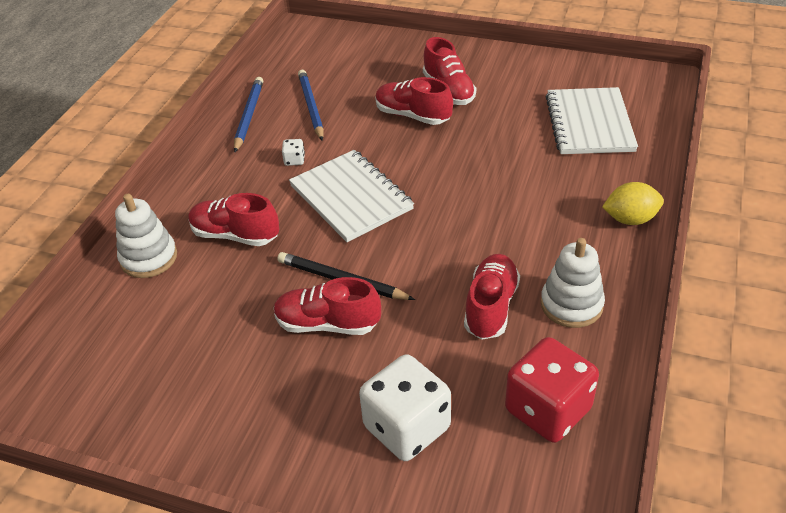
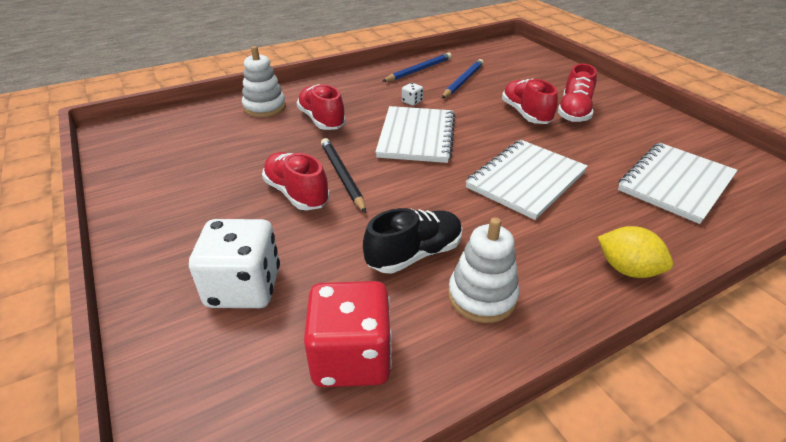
camera: 40 degrees right, 5 degrees down
red shoe [464,254,520,340] -> black shoe [363,208,462,274]
none -> white notebook [465,140,588,220]

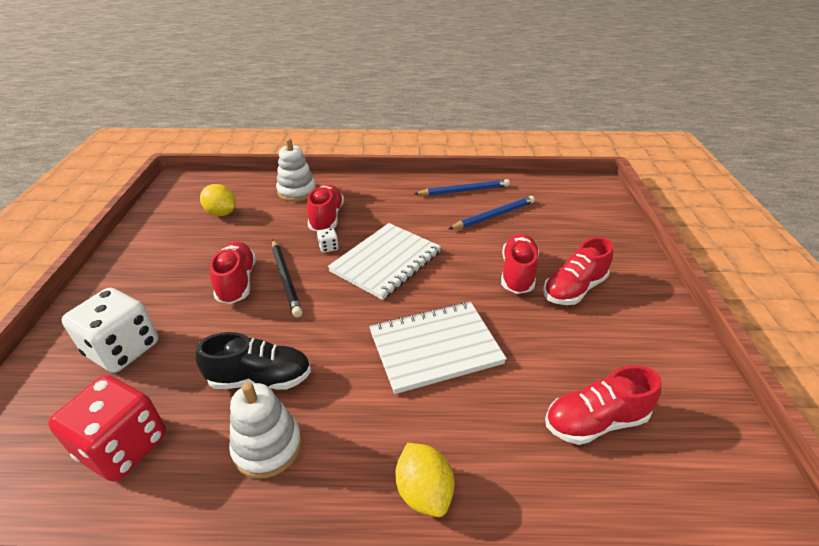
camera: 30 degrees right, 0 degrees up
black pencil [321,138,366,213] -> black pencil turned 150 degrees clockwise [272,239,303,317]
white dice [402,83,423,106] -> white dice moved to [317,228,339,253]
white notebook [618,143,738,224] -> red shoe [545,365,661,445]
none -> yellow lemon [200,184,236,216]

